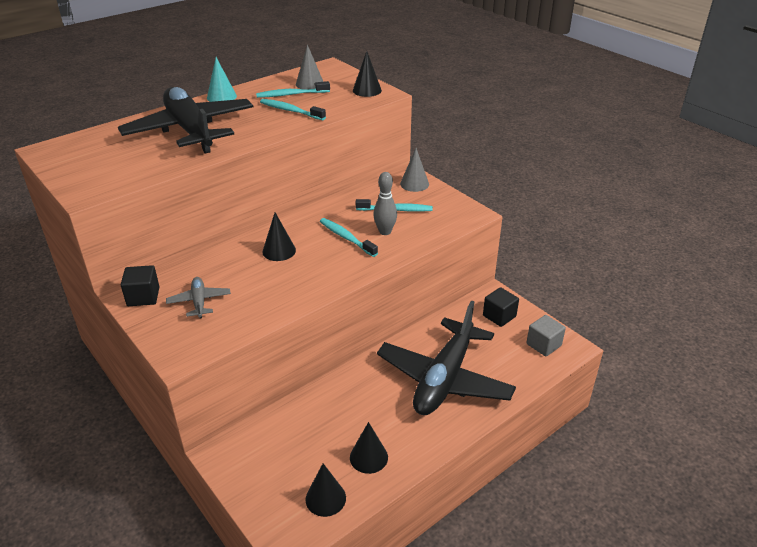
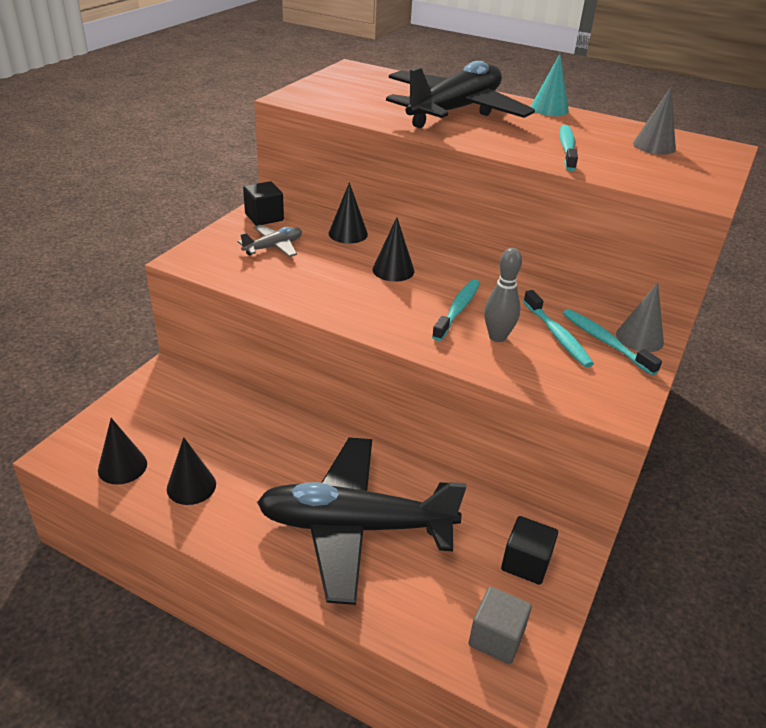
camera: 65 degrees right, 0 degrees up
turquoise toothbrush [256,81,330,98] -> turquoise toothbrush moved to [563,309,662,375]
black cone [353,51,382,97] -> black cone moved to [329,182,368,244]

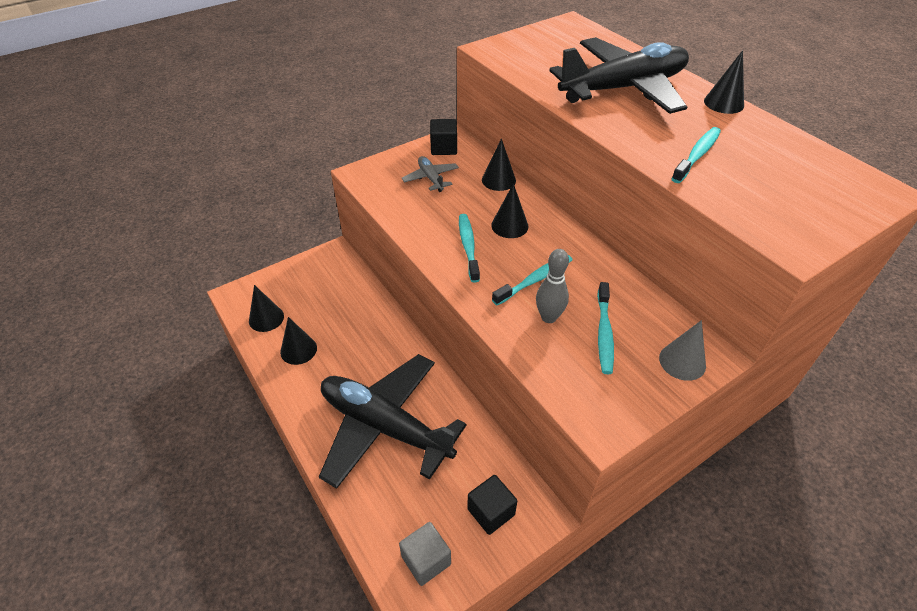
camera: 30 degrees right, 10 degrees up
grey plane [238,225,302,257] -> grey plane turned 105 degrees counterclockwise [402,156,459,192]
turquoise cone [531,54,569,116] -> black cone [704,50,744,114]
turquoise toothbrush [563,309,662,375] -> turquoise toothbrush moved to [459,214,480,283]
grey cone [633,87,676,155] -> none

